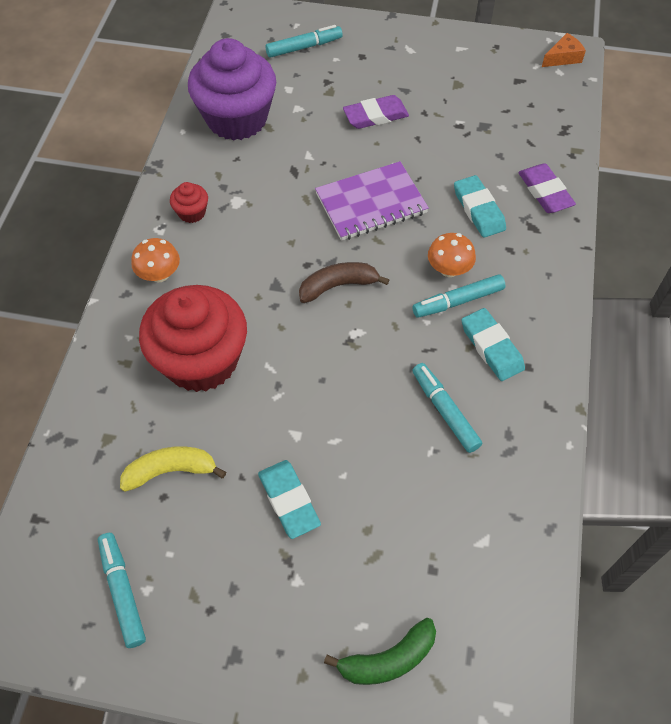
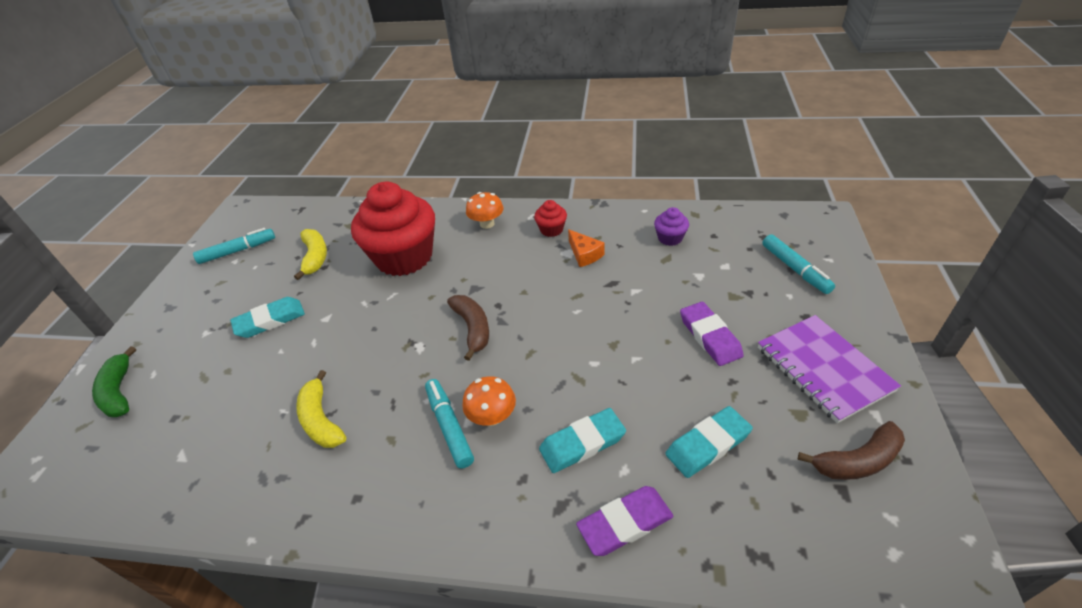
camera: 90 degrees right, 15 degrees down
purple cupcake [188,38,276,141] -> purple cupcake [654,207,689,246], size x0.41
purple notebook [315,161,429,241] -> purple notebook moved to [758,315,901,423]
turquoise marker [412,363,482,453] -> yellow banana [296,370,346,448]
turquoise eraser [462,308,525,381] -> turquoise eraser moved to [665,406,753,478]
orange cheese [542,33,586,67] -> orange cheese moved to [568,229,605,267]
none -> brown banana [798,421,905,480]

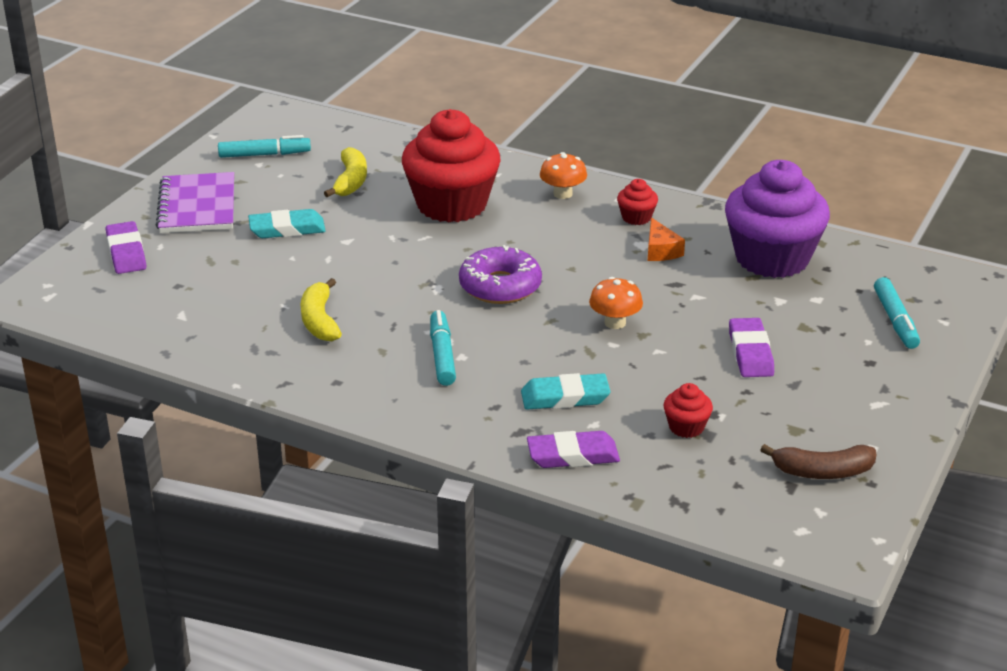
camera: 15 degrees right, 10 degrees down
green banana [92,346,136,417] -> purple eraser [106,221,146,274]
brown banana [447,295,489,361] -> purple donut [459,245,542,304]
orange mushroom [462,376,516,426] -> orange mushroom moved to [589,277,643,329]
purple cupcake [654,207,689,246] -> purple cupcake [725,160,830,278], size x2.42
turquoise eraser [665,406,753,478] -> red cupcake [663,383,713,438]
purple notebook [758,315,901,423] -> purple notebook moved to [156,172,234,233]

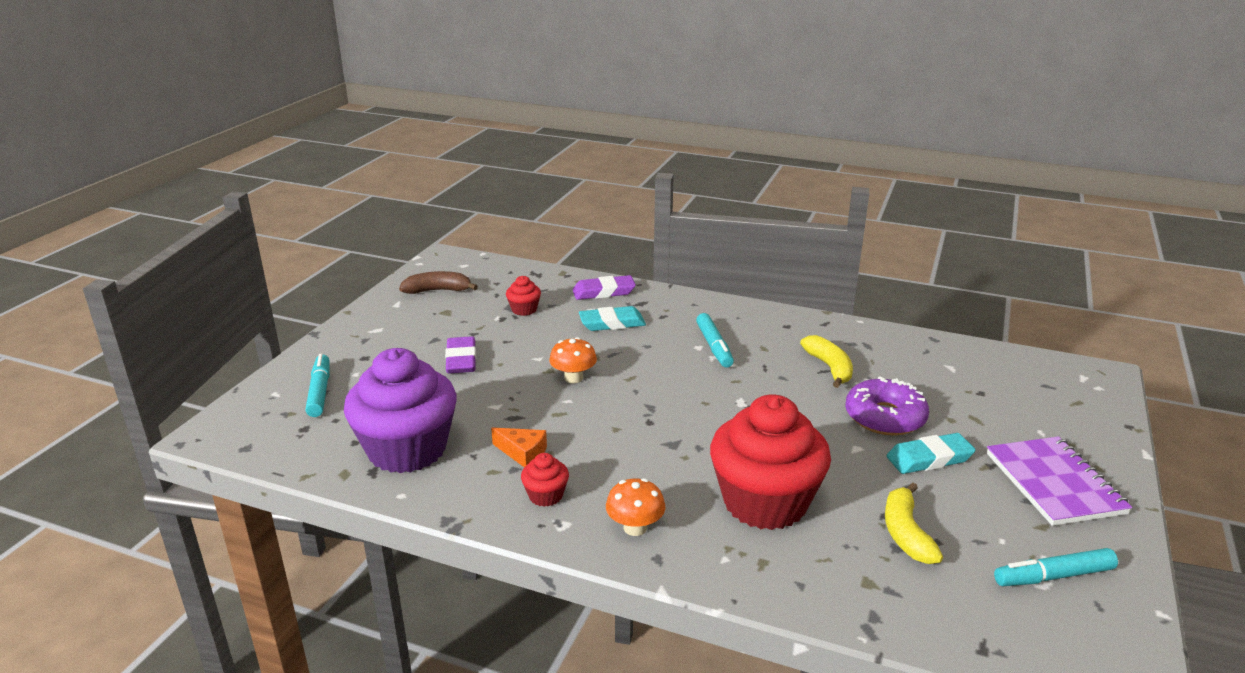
camera: 175 degrees right, 5 degrees down
purple eraser [106,221,146,274] -> none
purple donut [459,245,542,304] -> purple donut moved to [845,376,929,435]
orange cheese [648,217,685,261] -> orange cheese turned 135 degrees clockwise [491,427,547,467]

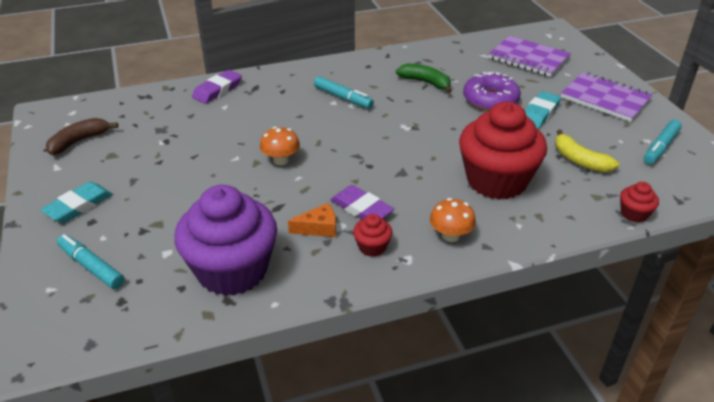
camera: 40 degrees left, 10 degrees up
purple eraser [445,336,476,374] -> purple eraser moved to [330,185,394,219]
red cupcake [506,276,541,316] -> red cupcake moved to [620,182,659,223]
turquoise eraser [579,306,646,331] -> turquoise eraser moved to [40,182,113,223]
yellow banana [800,335,853,388] -> green banana [396,64,452,93]
none -> purple notebook [488,36,571,77]

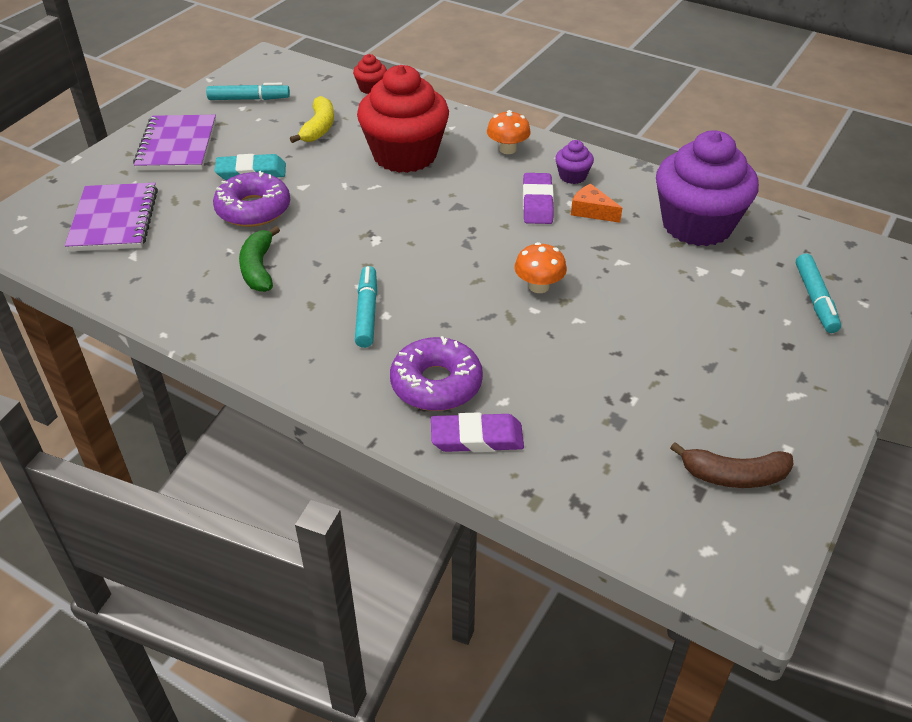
camera: 130 degrees left, 5 degrees up
turquoise eraser [40,182,113,223] -> none
red cupcake [353,214,392,257] -> purple cupcake [555,140,594,184]
none -> purple donut [390,336,483,411]

